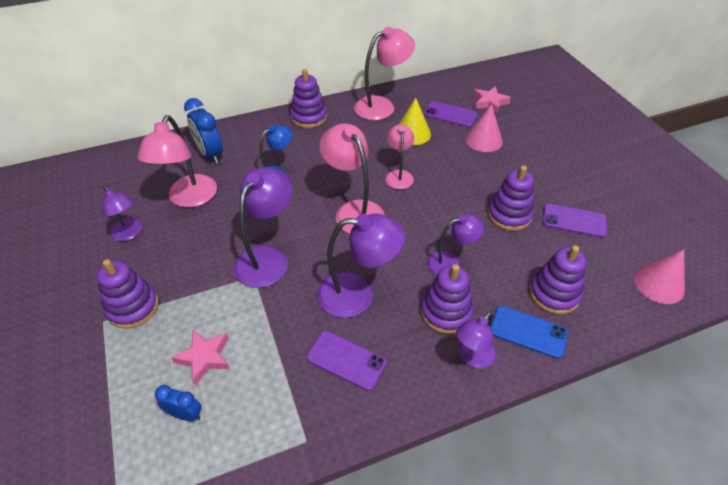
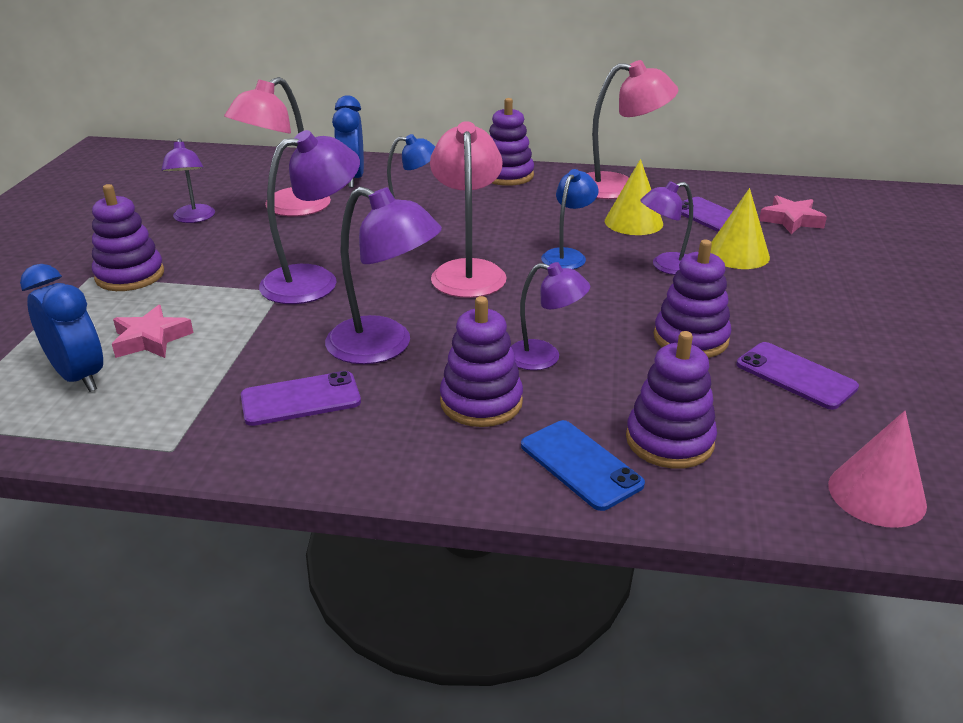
camera: 30 degrees right, 15 degrees down
blue clock [155,385,202,421] -> blue clock [20,264,103,392], size x1.73
purple phone [307,331,387,391] -> purple phone turned 75 degrees counterclockwise [241,371,361,426]
pink lamp [385,124,414,189] -> blue lamp [541,169,598,269]
purple lamp [456,312,497,369] -> purple lamp moved to [640,181,693,275]
pink cone [465,104,503,152] -> yellow cone [710,188,770,269]

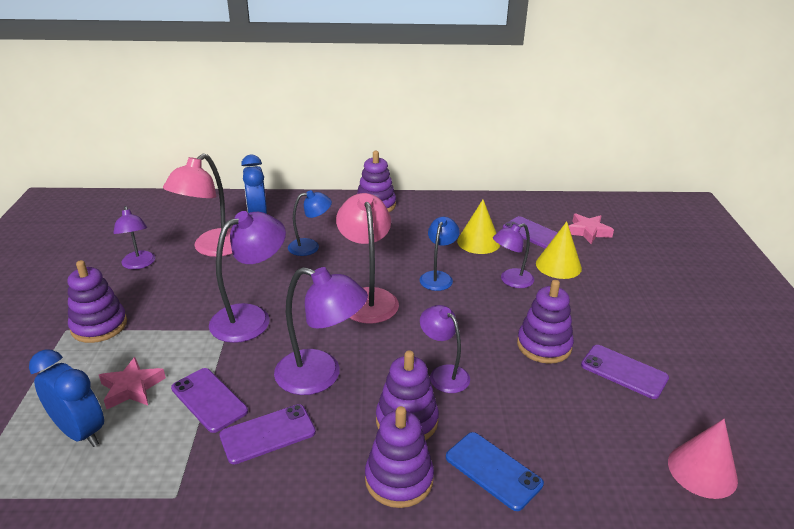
camera: 10 degrees left, 0 degrees up
purple lamp [510,262,590,370] -> purple lamp turned 135 degrees counterclockwise [420,305,470,393]
pink lamp [587,60,679,199] -> none
purple stacking toy [626,331,717,469] -> purple stacking toy moved to [365,406,434,508]
none -> purple phone [171,368,248,433]

